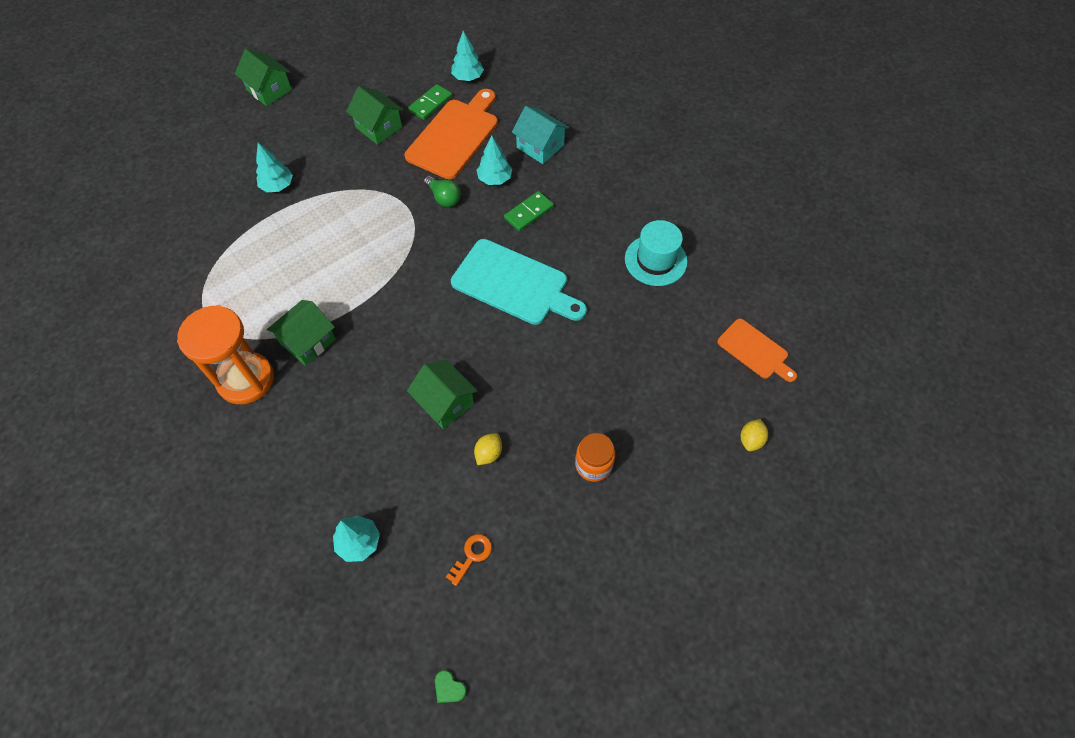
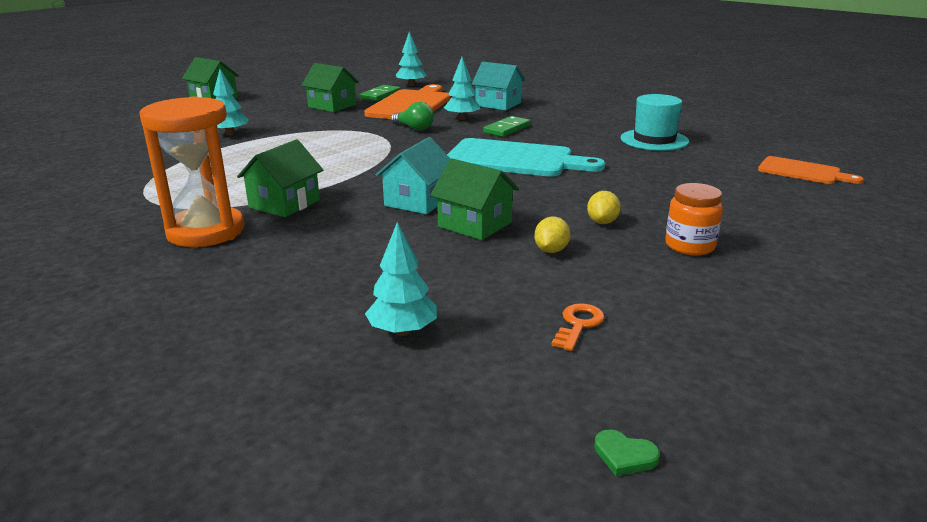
camera: 10 degrees left, 35 degrees down
yellow lemon [741,419,768,451] -> yellow lemon moved to [587,191,621,224]
none -> turquoise house [376,137,450,214]

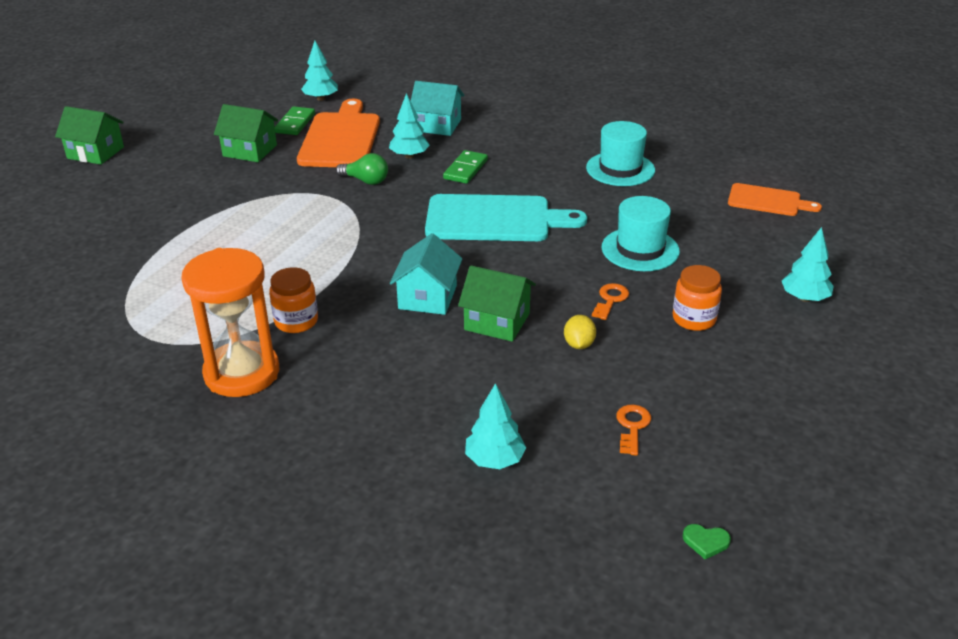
camera: 15 degrees left, 10 degrees up
turquoise tree [213,69,249,135] -> turquoise tree moved to [782,227,833,302]
green house [237,139,323,217] -> orange jar [269,267,318,333]
yellow lemon [587,191,621,224] -> orange key [592,283,629,320]
none -> turquoise hat [602,196,680,271]

